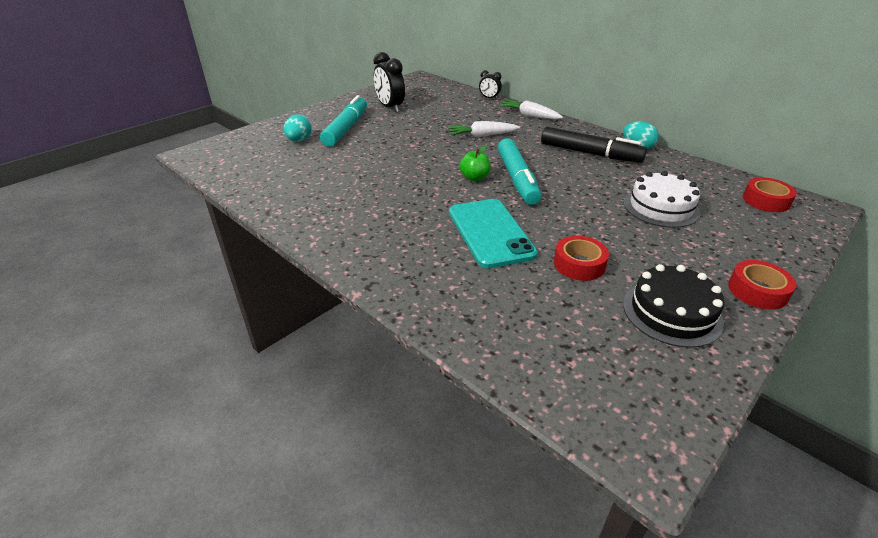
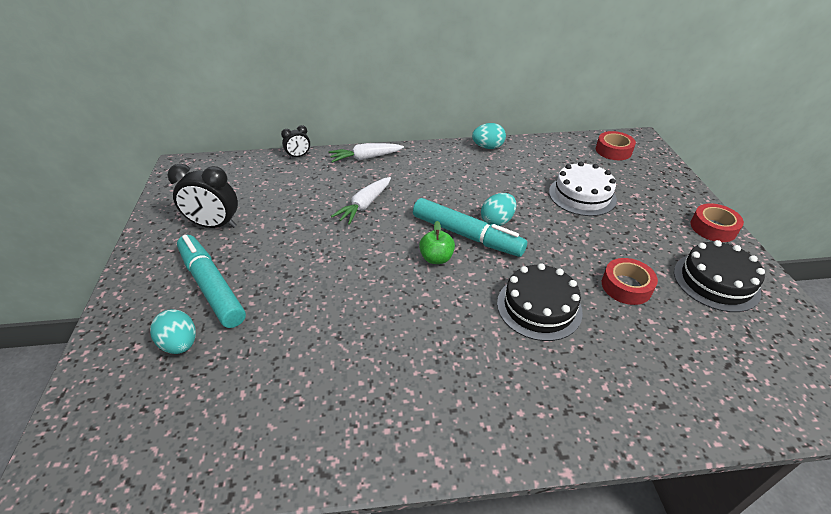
camera: 50 degrees left, 5 degrees up
turquoise phone [449,199,538,268] -> black cake [497,263,583,341]
black marker [541,127,647,163] -> none
none -> turquoise egg [481,193,517,226]

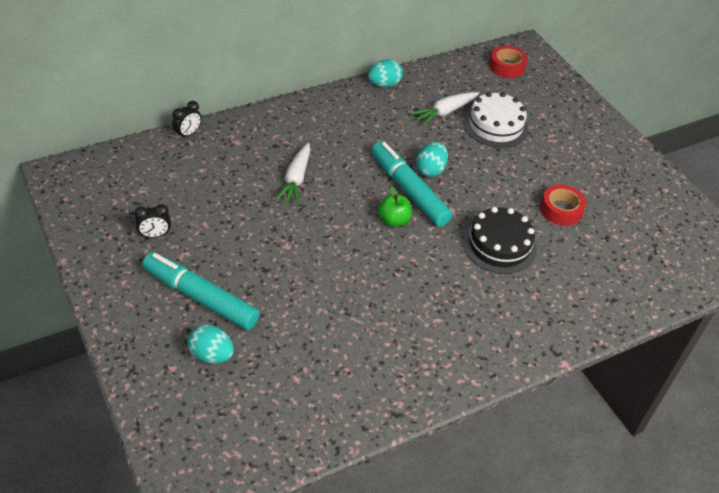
camera: 25 degrees left, 5 degrees up
black clock [167,164,238,228] -> black clock [134,204,171,238], size x0.55
white carrot [329,143,404,163] -> white carrot moved to [410,92,479,126]
turquoise marker [413,198,527,257] -> turquoise marker turned 135 degrees counterclockwise [371,141,452,227]
black cake [674,240,765,312] -> none
red tape [691,203,744,242] -> none

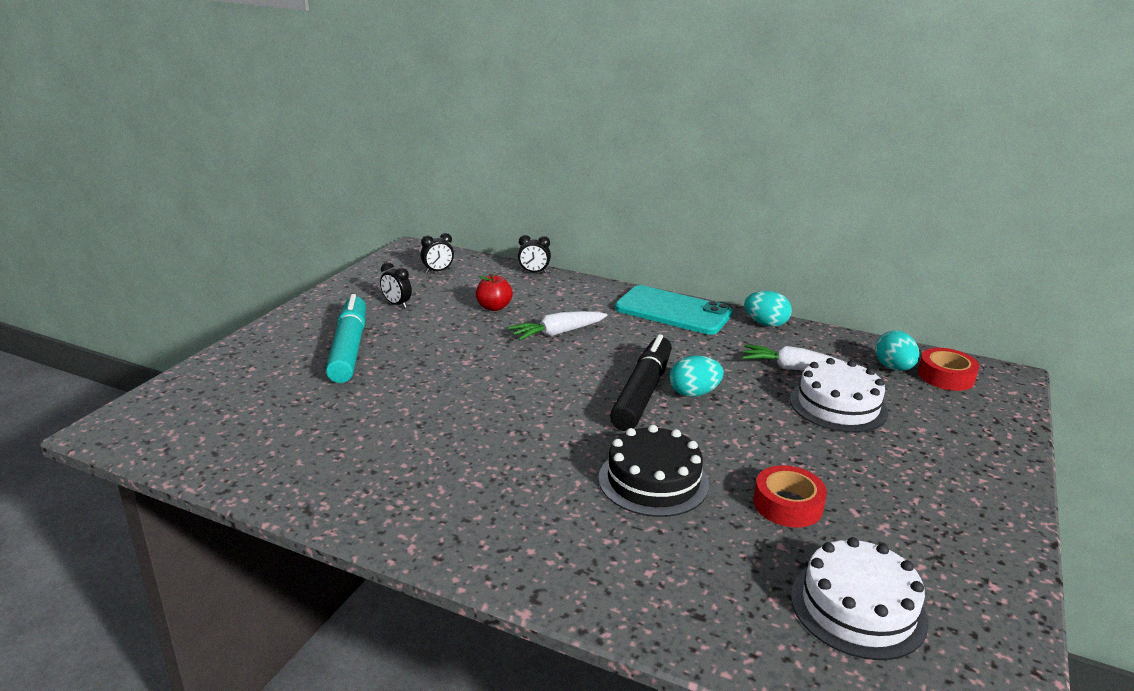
camera: 55 degrees right, 20 degrees down
turquoise egg [187,324,234,364] -> turquoise egg moved to [875,330,919,371]
turquoise marker [371,141,452,227] -> black marker [610,334,672,431]
green apple [378,186,412,227] -> none
none -> black clock [421,233,454,273]
none -> red apple [476,274,513,311]
none -> turquoise phone [615,285,733,335]
none -> white cake [791,537,929,660]

